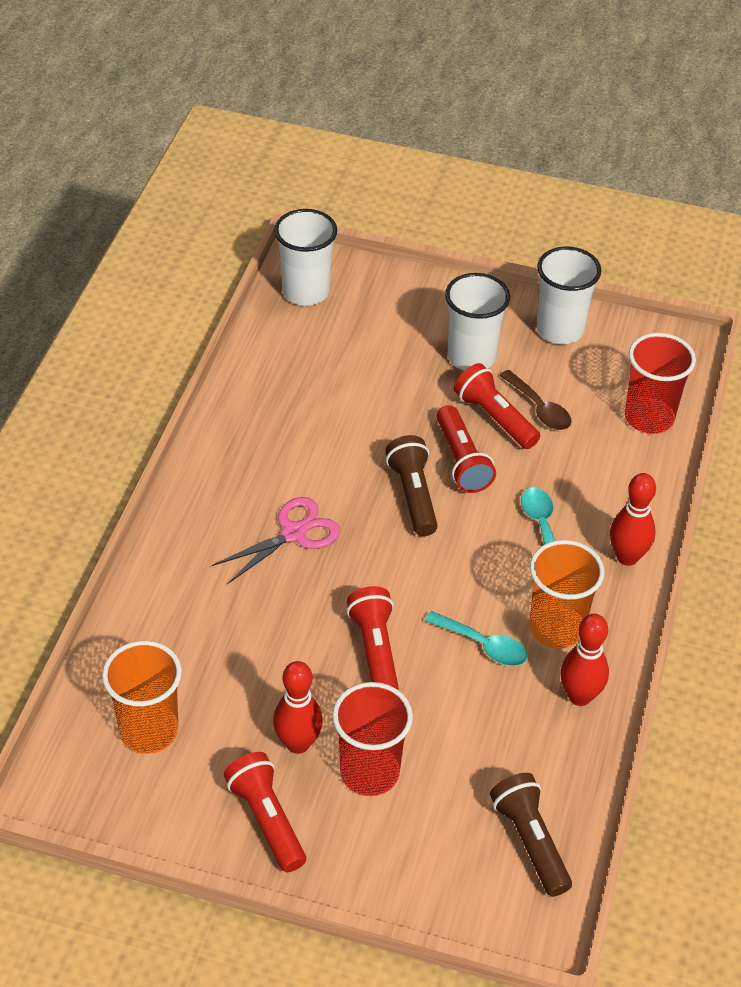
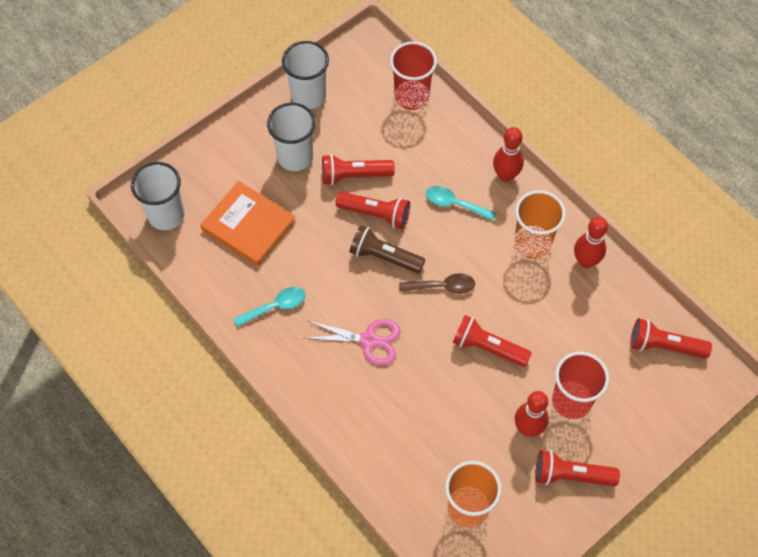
camera: 55 degrees left, 15 degrees up
pink scissors [212,497,340,584] -> pink scissors turned 105 degrees clockwise [303,319,401,365]
turquoise spoon [425,611,528,666] -> turquoise spoon moved to [233,287,306,327]
brown flashlight [490,773,572,897] -> red flashlight [630,318,712,359]
brown spoon [499,370,572,430] -> brown spoon moved to [399,273,475,294]
none -> orange book [200,181,296,266]

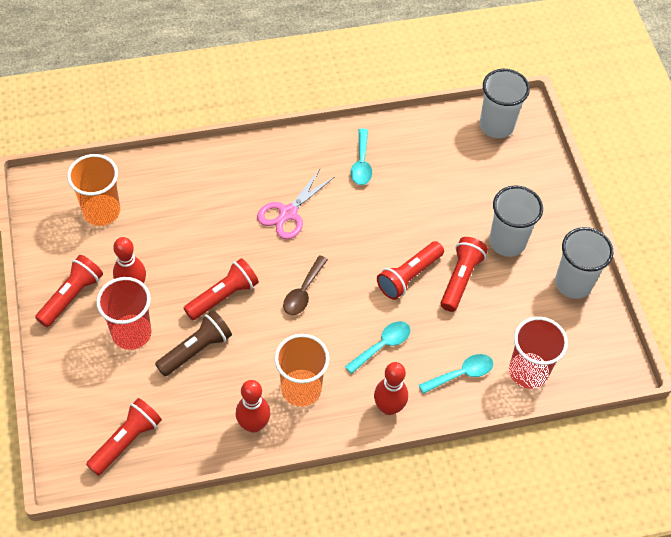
camera: 115 degrees right, 5 degrees down
orange book [200,181,296,266] -> none
brown flashlight [349,225,426,273] -> brown flashlight moved to [155,311,232,377]
none -> turquoise spoon [419,354,493,394]

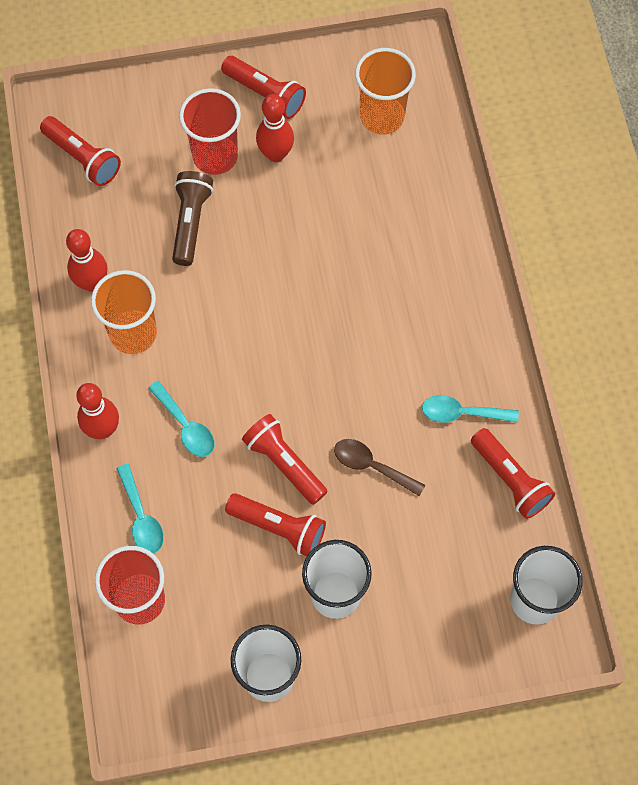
camera: 95 degrees right, 10 degrees up
brown flashlight [155,311,232,377] -> brown flashlight turned 135 degrees counterclockwise [172,171,213,266]
red flashlight [184,258,259,320] -> red flashlight moved to [471,428,555,519]
pink scissors [257,169,334,239] -> none
brown spoon [283,255,328,315] -> brown spoon moved to [334,439,425,496]

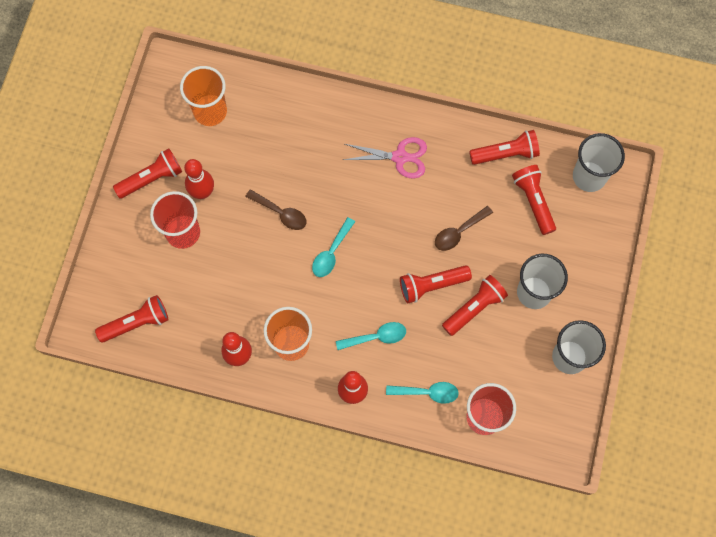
camera: 65 degrees left, 5 degrees up
brown flashlight [172,171,213,266] -> none
turquoise spoon [422,395,519,423] -> turquoise spoon moved to [312,217,355,277]
none -> brown spoon [245,189,307,230]
none -> pink scissors [343,137,427,179]
none -> red flashlight [512,165,556,235]

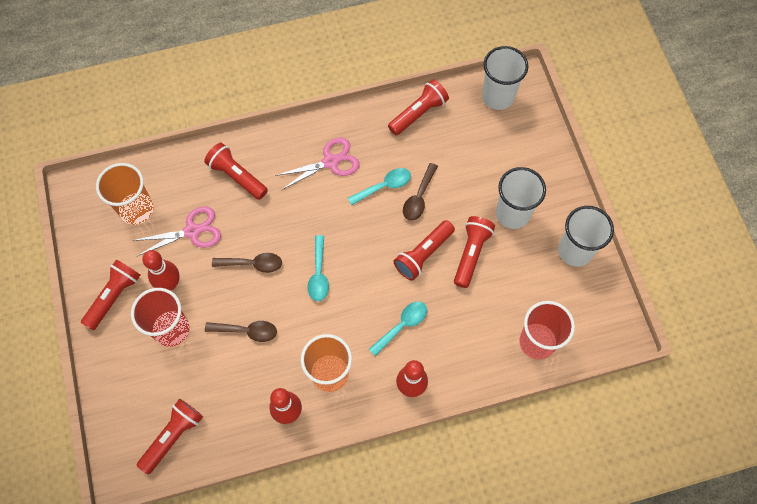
camera: 30 degrees left, 5 degrees down
turquoise spoon [386,382,459,404] -> turquoise spoon moved to [348,168,411,205]
red flashlight [512,165,556,235] -> red flashlight moved to [204,143,268,200]
none -> pink scissors [132,206,221,256]
none -> brown spoon [205,321,277,342]

